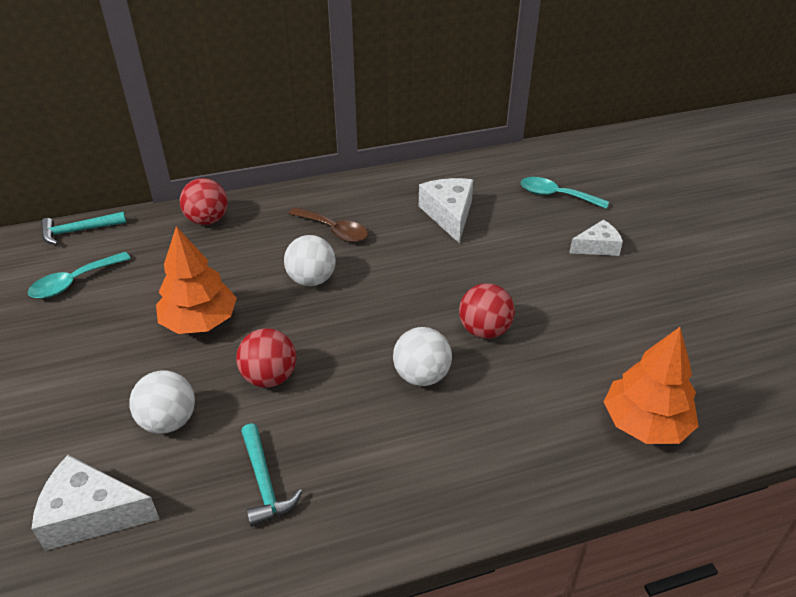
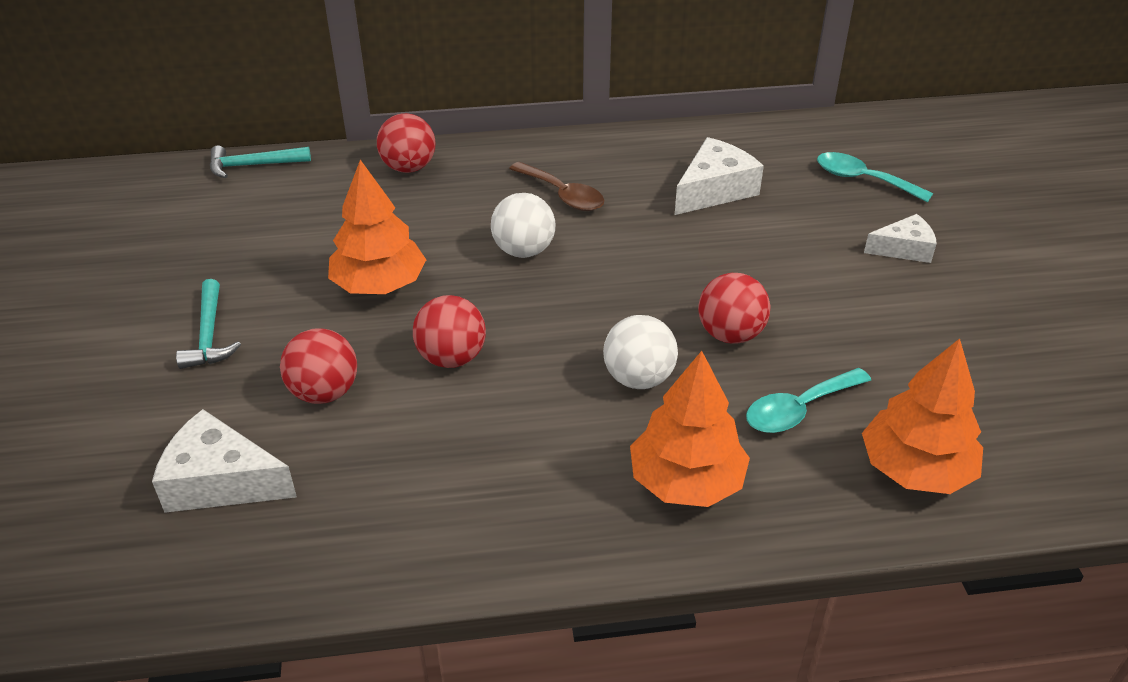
camera: 10 degrees right, 0 degrees up
turquoise spoon [28,252,131,299] -> turquoise spoon moved to [746,368,871,433]
white ball [129,370,195,434] -> red ball [280,328,357,404]
turquoise hammer [241,423,302,527] -> turquoise hammer moved to [176,279,241,369]
white cheese [419,178,474,243] -> white cheese turned 45 degrees clockwise [675,137,764,215]
none -> orange tree [630,351,750,507]

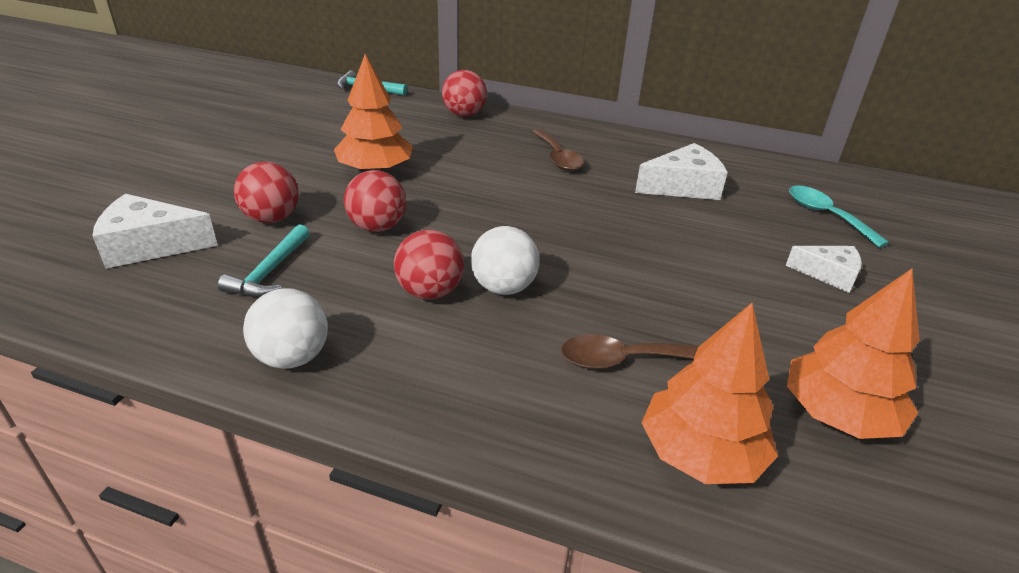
camera: 25 degrees right, 5 degrees down
white cheese [152,409,297,513] -> white cheese turned 45 degrees counterclockwise [93,194,218,268]
turquoise hammer [176,279,241,369] -> turquoise hammer moved to [218,224,310,297]
white ball [491,193,555,258] -> white ball moved to [243,288,328,369]
orange tree [630,351,750,507] -> orange tree moved to [787,269,920,439]
red ball [698,273,770,344] -> red ball moved to [394,230,464,299]
turquoise spoon [746,368,871,433] -> brown spoon [561,334,699,369]

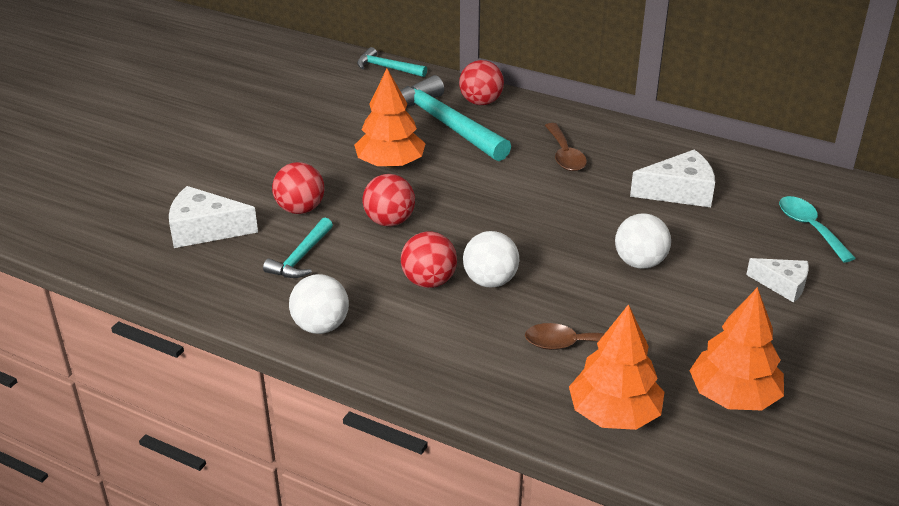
camera: 10 degrees right, 0 degrees up
none -> turquoise hammer [400,75,511,161]
none -> white ball [615,213,671,269]

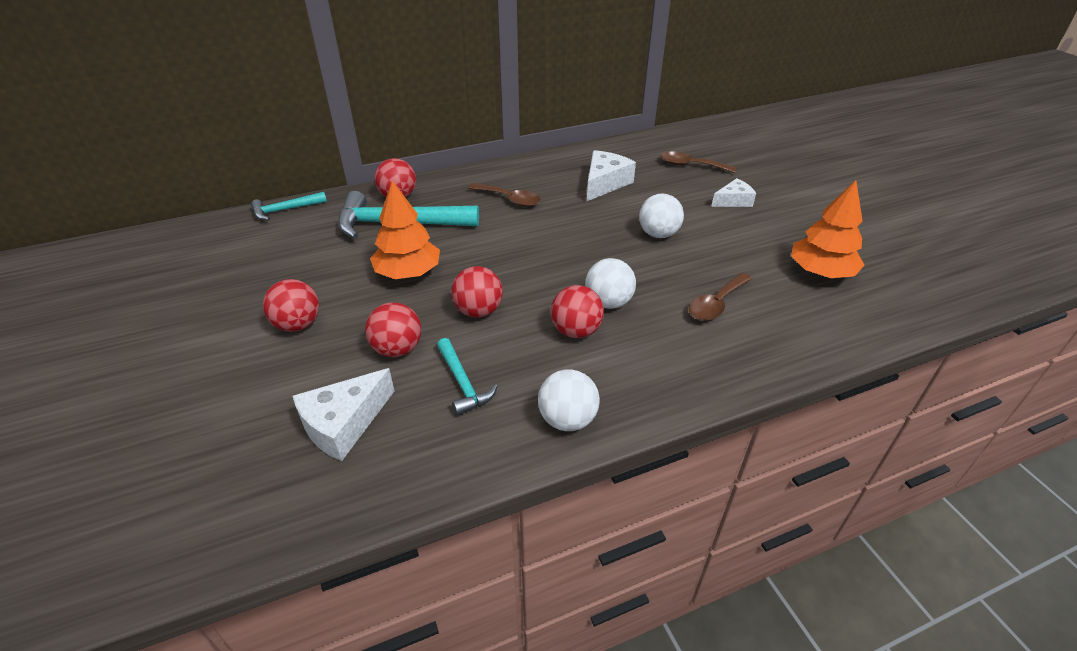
camera: 50 degrees left, 5 degrees up
orange tree [569,304,665,430] -> none
turquoise spoon [779,196,856,263] -> brown spoon [661,151,736,173]
none -> red ball [263,279,319,332]

